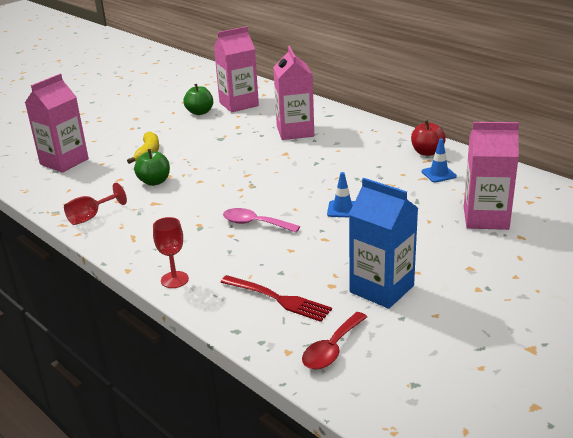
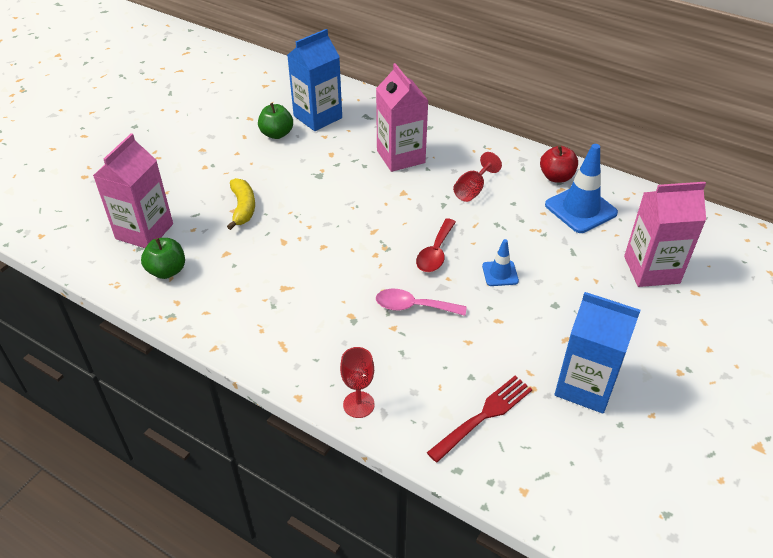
camera: 15 degrees left, 15 degrees up
red goblet [64,183,127,225] -> red goblet moved to [453,152,502,202]
green apple [134,149,170,186] -> green apple moved to [141,238,185,279]
pink carton [214,26,259,112] -> blue carton [287,29,342,131]
red fork [220,275,332,322] -> red fork turned 60 degrees counterclockwise [427,376,533,463]
red spoon [302,312,367,370] -> red spoon moved to [416,219,456,272]
blue traffic cone [422,138,457,182] -> blue traffic cone [545,144,618,233], size x1.86

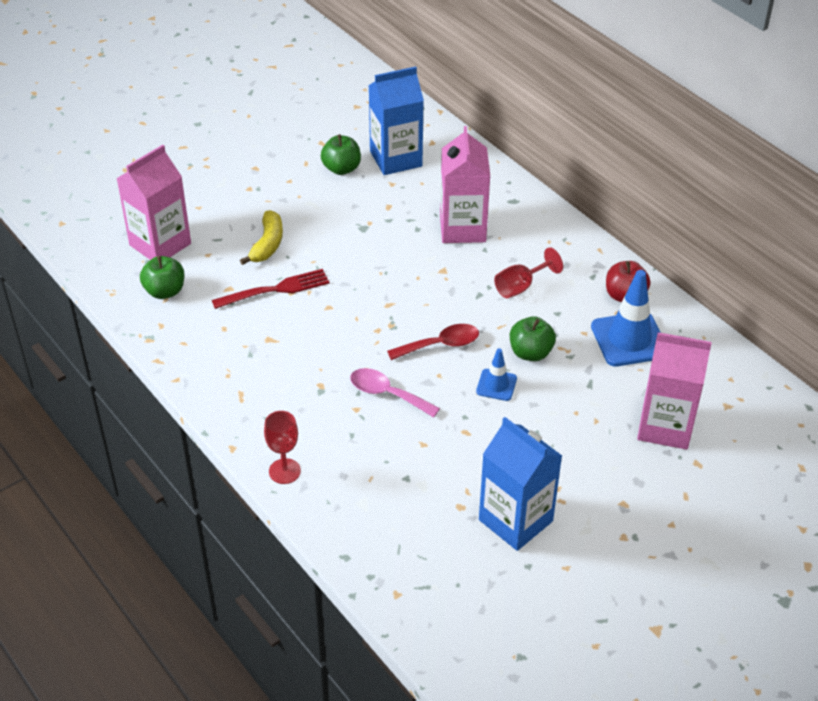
camera: 20 degrees right, 0 degrees up
red spoon [416,219,456,272] -> red spoon turned 150 degrees counterclockwise [387,324,479,360]
red fork [427,376,533,463] -> red fork moved to [212,269,330,309]
none -> green apple [510,316,556,361]

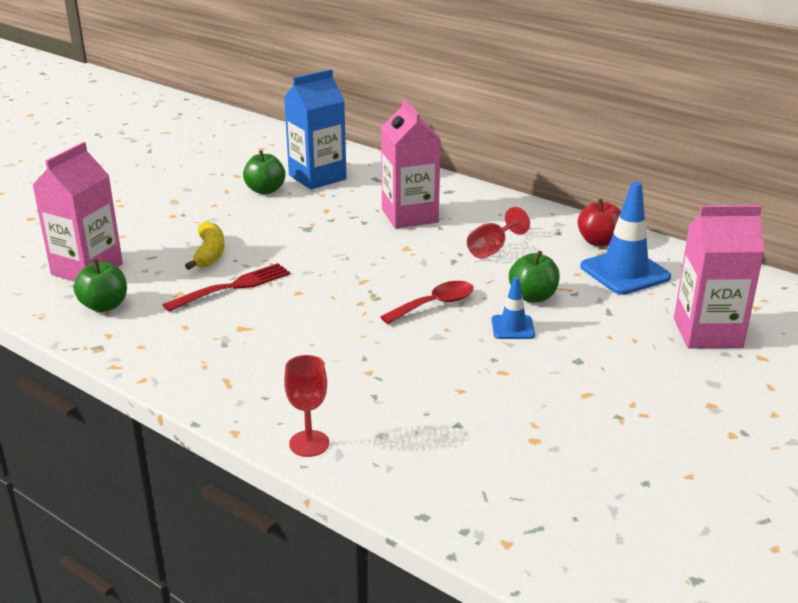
camera: 15 degrees left, 15 degrees down
pink spoon [350,368,440,417] -> none
blue carton [479,417,562,551] -> none

